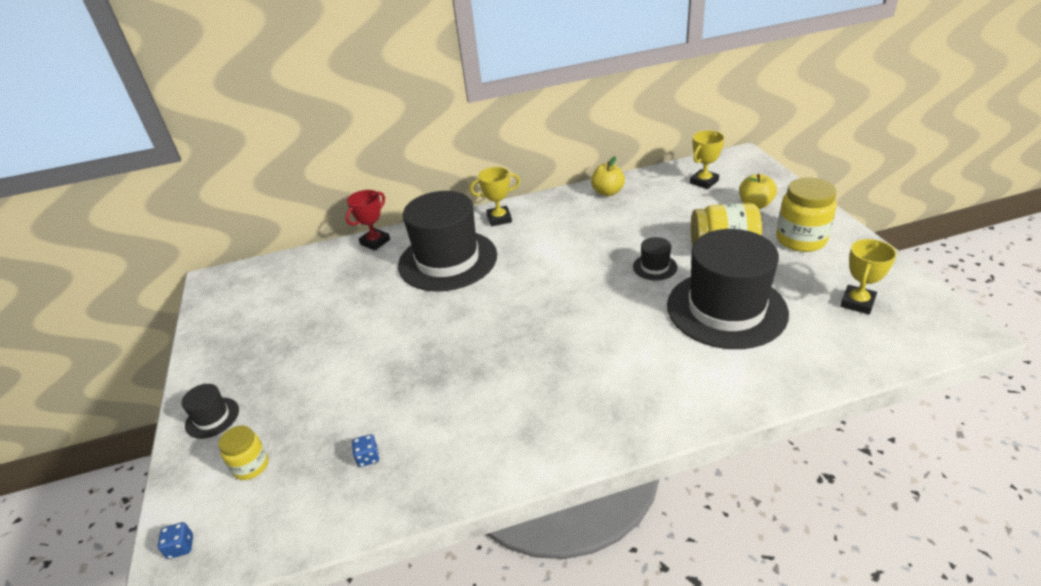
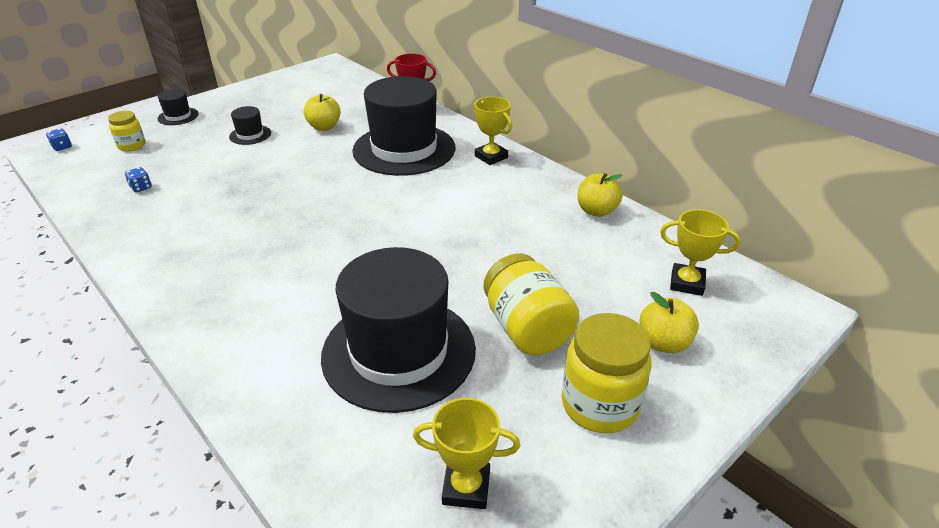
camera: 60 degrees right, 0 degrees up
black hat [633,237,677,280] -> black hat moved to [229,106,271,145]
none -> yellow apple [303,94,341,131]

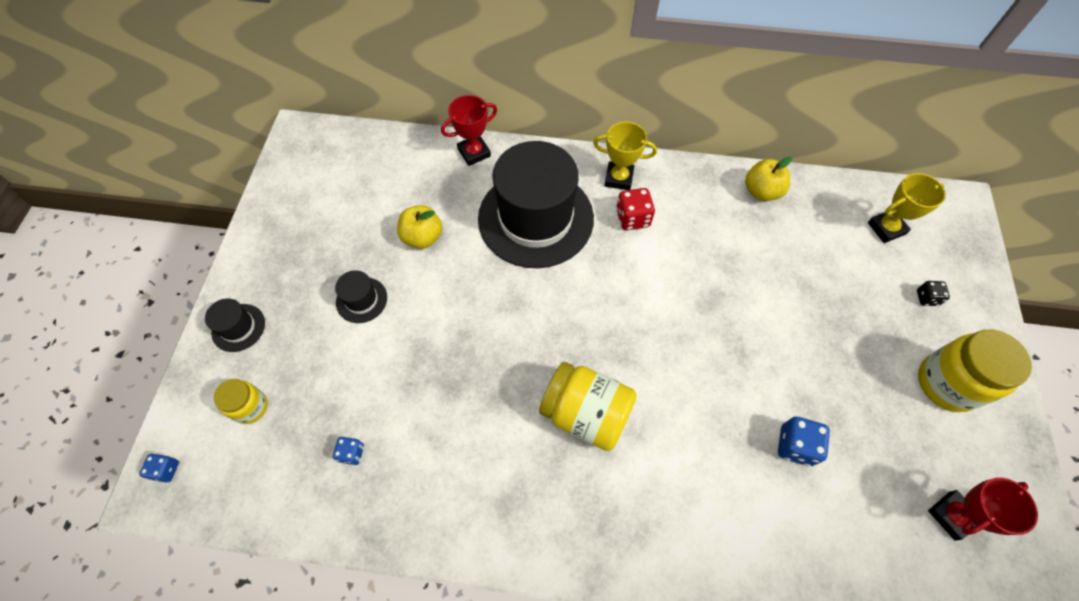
camera: 40 degrees left, 25 degrees up
black hat [321,247,476,413] -> blue dice [778,417,830,466]
yellow trophy [413,398,520,509] -> red trophy [928,477,1038,541]
yellow jar [484,253,579,355] -> yellow jar moved to [539,362,637,451]
yellow apple [639,292,699,353] -> black dice [917,281,950,306]
none -> red dice [616,188,655,230]

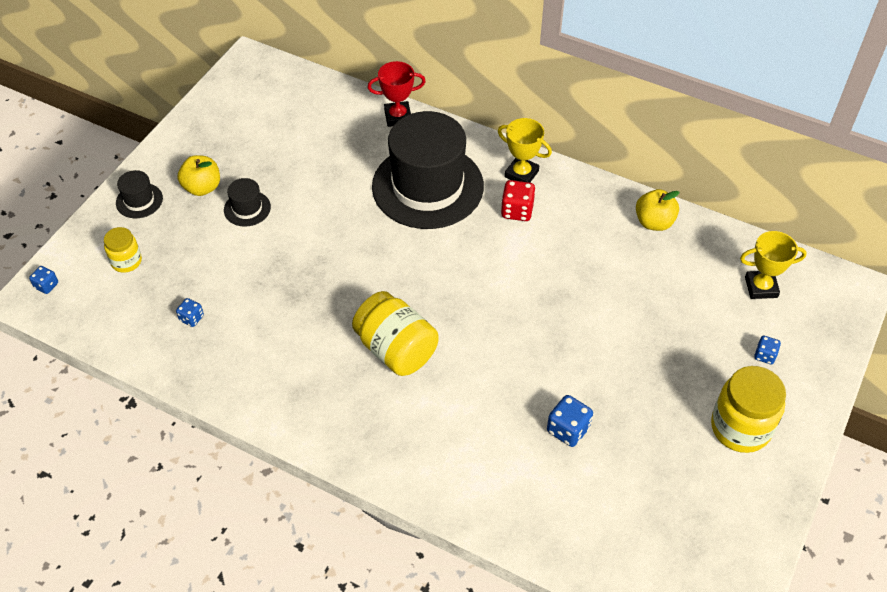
camera: 20 degrees right, 10 degrees down
yellow apple [397,205,442,249] -> yellow apple moved to [178,155,220,196]
black dice [917,281,950,306] -> blue dice [754,336,781,364]
red trophy [928,477,1038,541] -> none

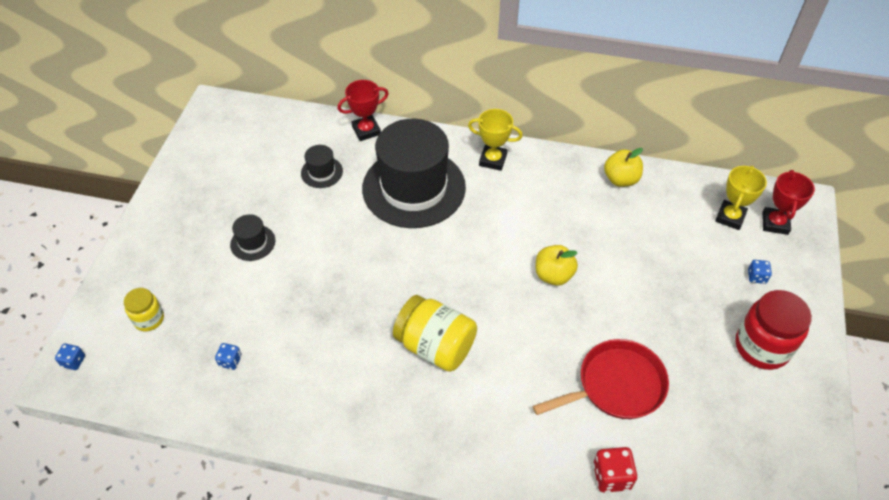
camera: 15 degrees left, 0 degrees up
black hat [116,170,163,218] -> black hat moved to [301,145,343,188]
yellow apple [178,155,220,196] -> yellow apple moved to [536,245,578,286]
red dice [501,180,536,221] -> red dice moved to [593,447,637,493]
blue dice [547,395,593,447] -> red pan [533,339,669,419]
yellow jar [711,366,786,453] -> red jar [736,290,812,370]
yellow trophy [740,231,807,299] -> yellow trophy turned 45 degrees counterclockwise [715,166,767,230]
none -> red trophy [762,170,815,235]

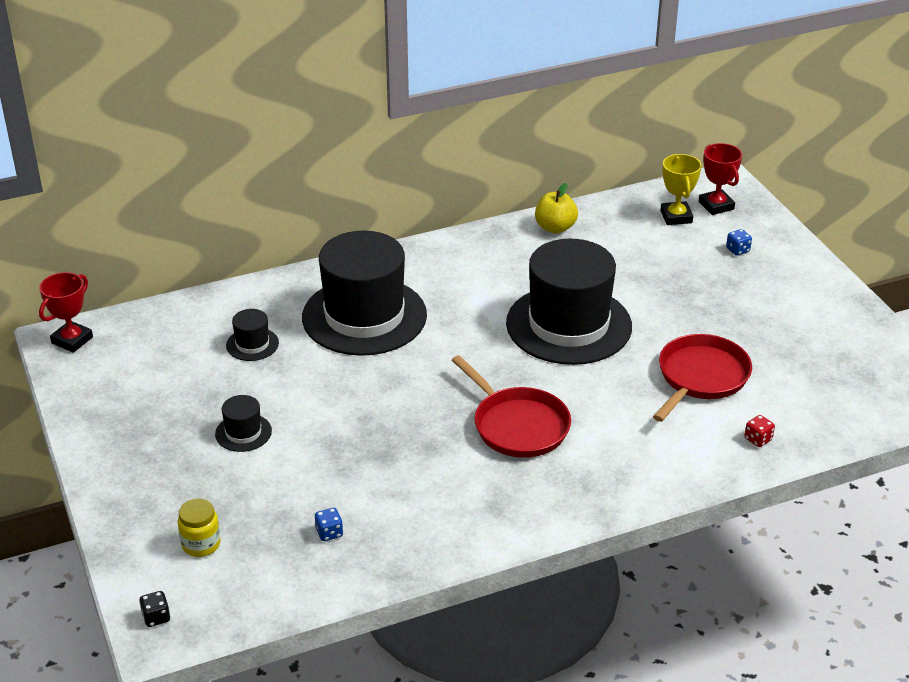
camera: 35 degrees left, 15 degrees down
blue dice [55,344,85,370] -> black dice [139,591,170,627]
red trophy [337,80,389,141] -> red trophy moved to [39,272,93,353]
yellow jar [393,295,477,372] -> red pan [452,355,571,458]
yellow trophy [468,109,523,171] -> none
yellow apple [536,245,578,286] -> black hat [506,239,632,365]
red dice [593,447,637,493] -> red dice [744,415,775,447], size x0.61
red jar [736,290,812,370] -> none

